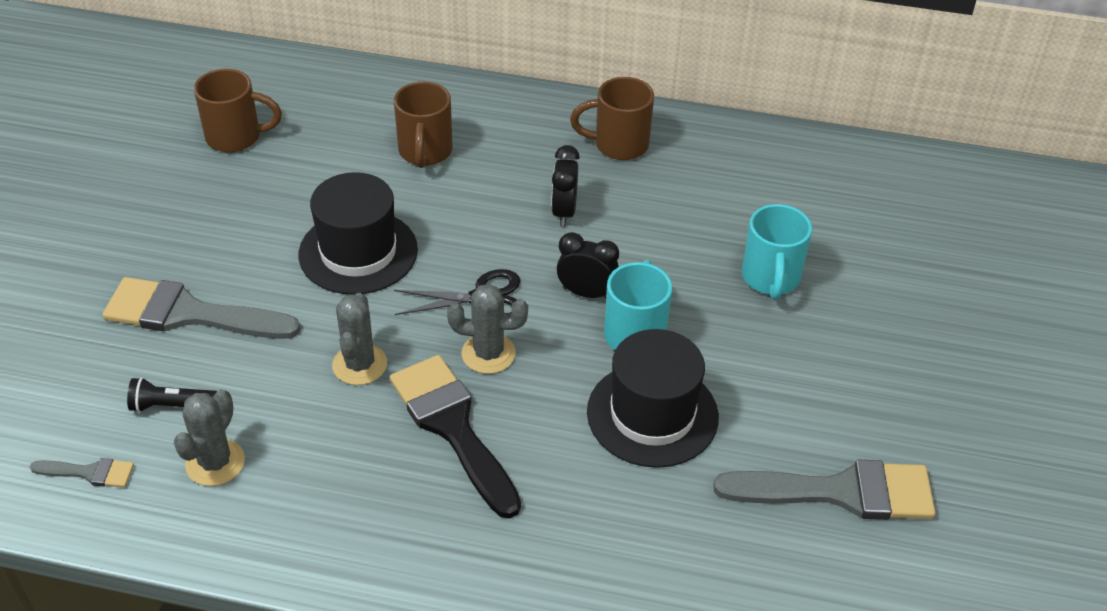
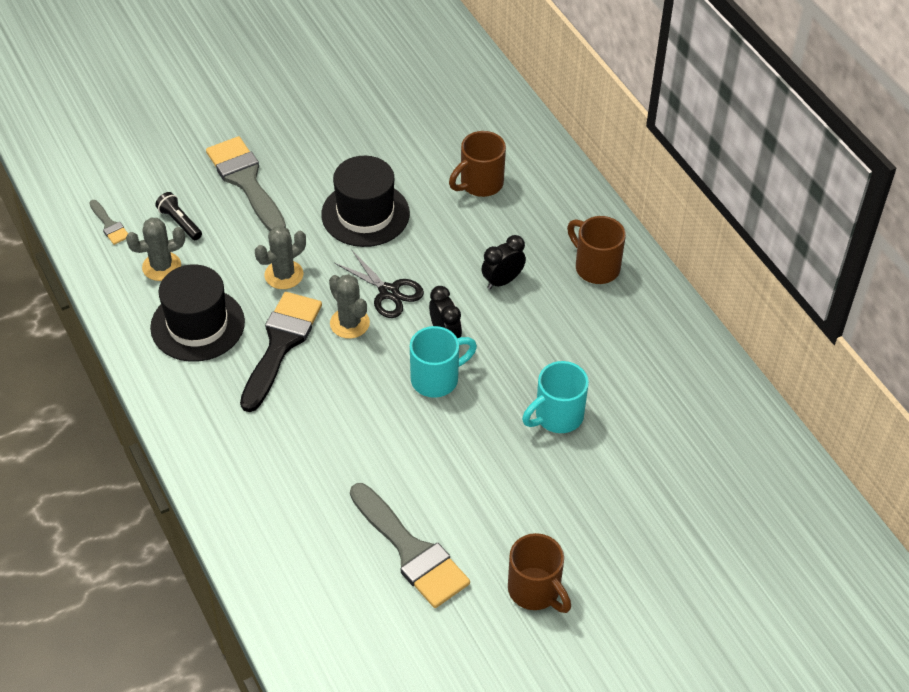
camera: 50 degrees right, 5 degrees up
brown mug [194,69,282,153] -> brown mug moved to [508,533,571,613]
black hat [587,329,719,468] -> black hat moved to [150,265,245,362]

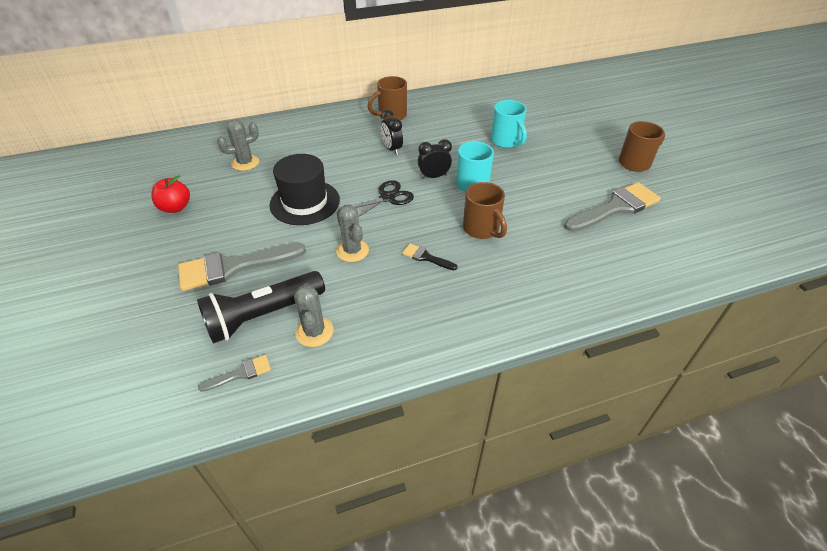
camera: 80 degrees left, 5 degrees down
black hat [150,265,245,362] -> none
black flashlight [155,192,202,240] -> black flashlight [197,271,325,344], size x2.10
black brush [240,292,322,412] -> black brush [402,244,458,270], size x0.47
grey cactus [329,274,370,339] -> grey cactus moved to [217,119,259,171]
brown mug [449,131,506,197] -> brown mug moved to [463,182,507,239]
none -> red apple [152,175,190,213]

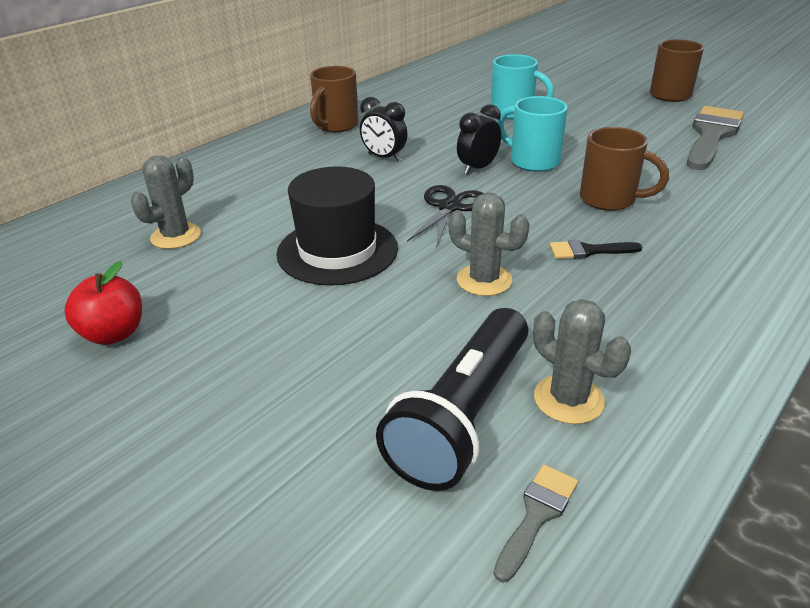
camera: 30 degrees left, 10 degrees down
grey brush [178,243,306,291] -> none

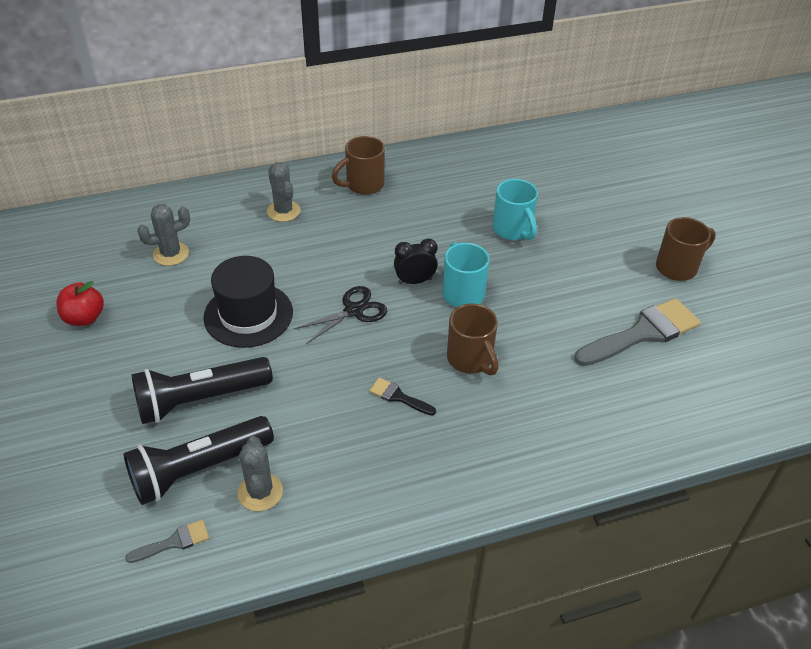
camera: 30 degrees right, 10 degrees up
black clock [360,97,407,161] -> none
grey cactus [448,192,530,296] -> grey cactus moved to [267,162,300,222]
none -> black flashlight [131,357,273,424]

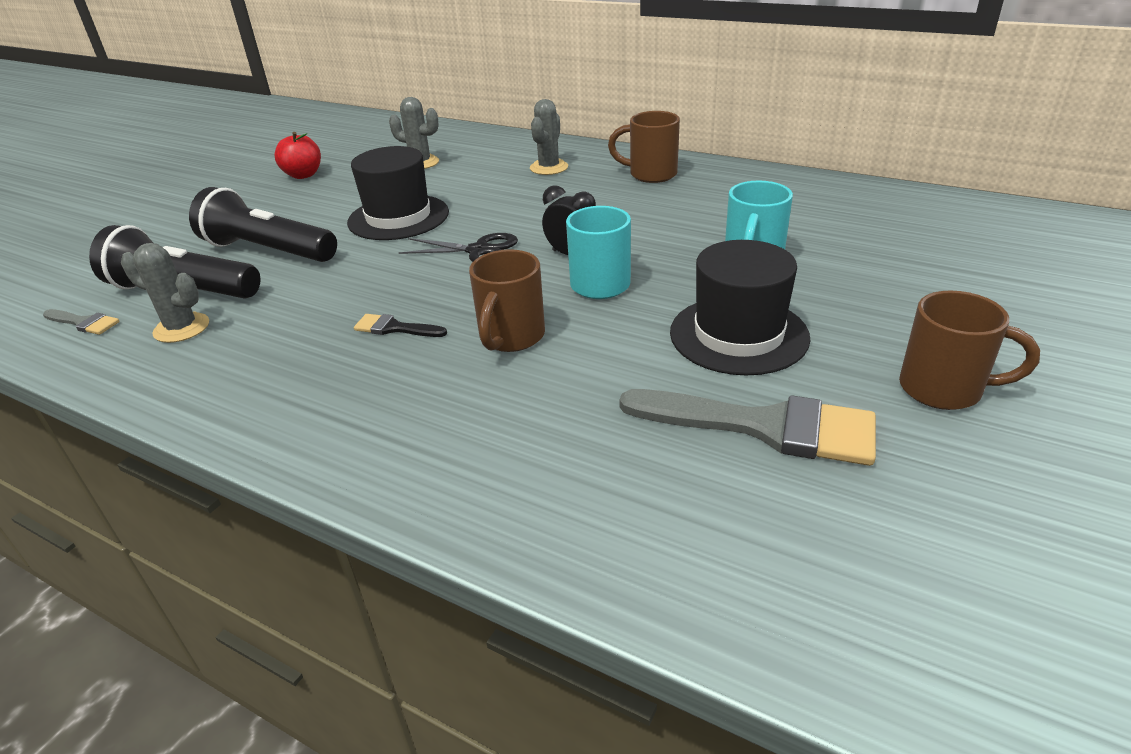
camera: 50 degrees right, 10 degrees down
grey cactus [237,436,283,511] -> grey cactus turned 75 degrees clockwise [121,243,209,343]
black brush [369,378,436,415] -> black brush turned 60 degrees counterclockwise [354,314,447,337]
none -> black hat [670,240,811,376]

